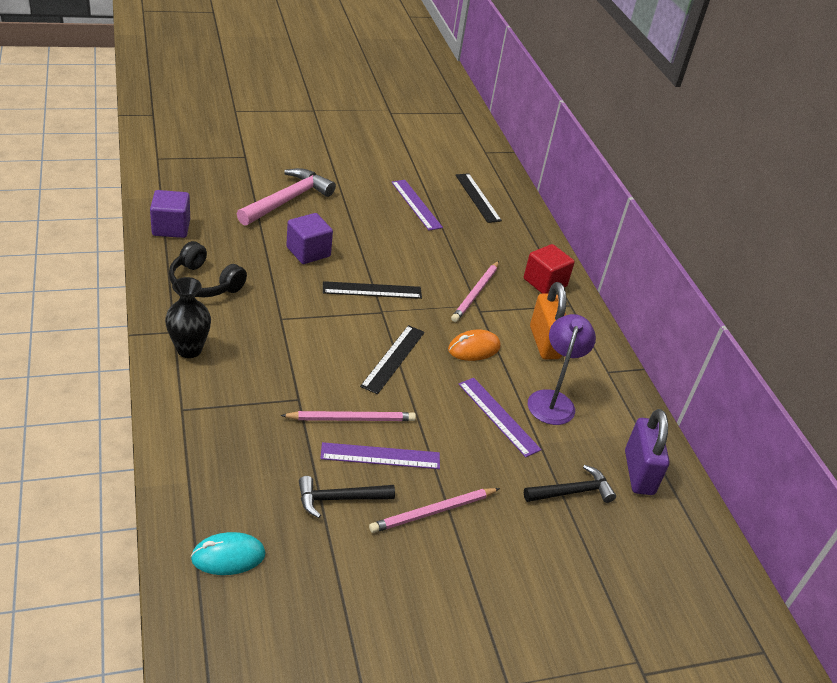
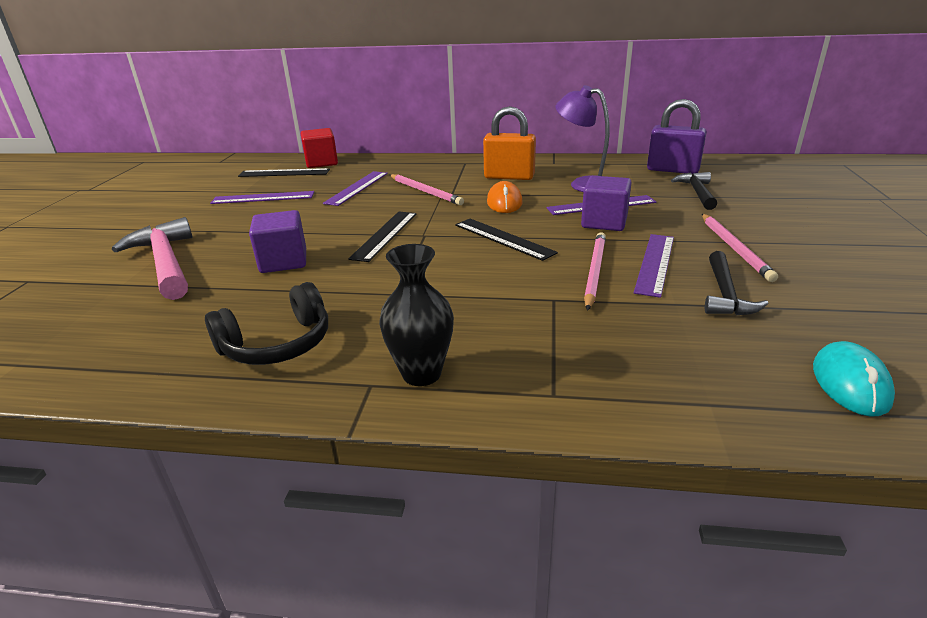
camera: 60 degrees left, 10 degrees down
purple cube [150,190,190,238] -> purple cube moved to [581,176,632,231]
red cube [524,244,575,293] -> red cube moved to [301,128,338,168]
none -> purple ruler [323,171,388,206]

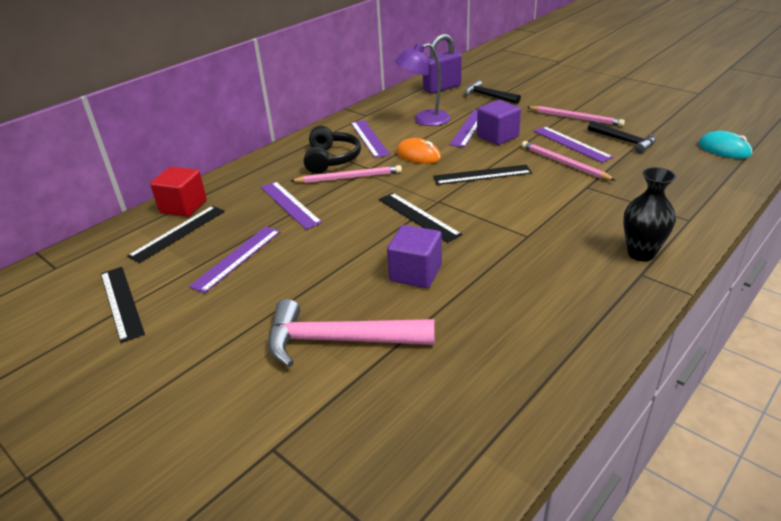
camera: 55 degrees left, 5 degrees up
black headphones [205,282,328,365] -> black headphones moved to [304,126,361,174]
orange padlock [483,106,536,180] -> purple ruler [351,120,390,158]
none -> black ruler [101,267,145,343]

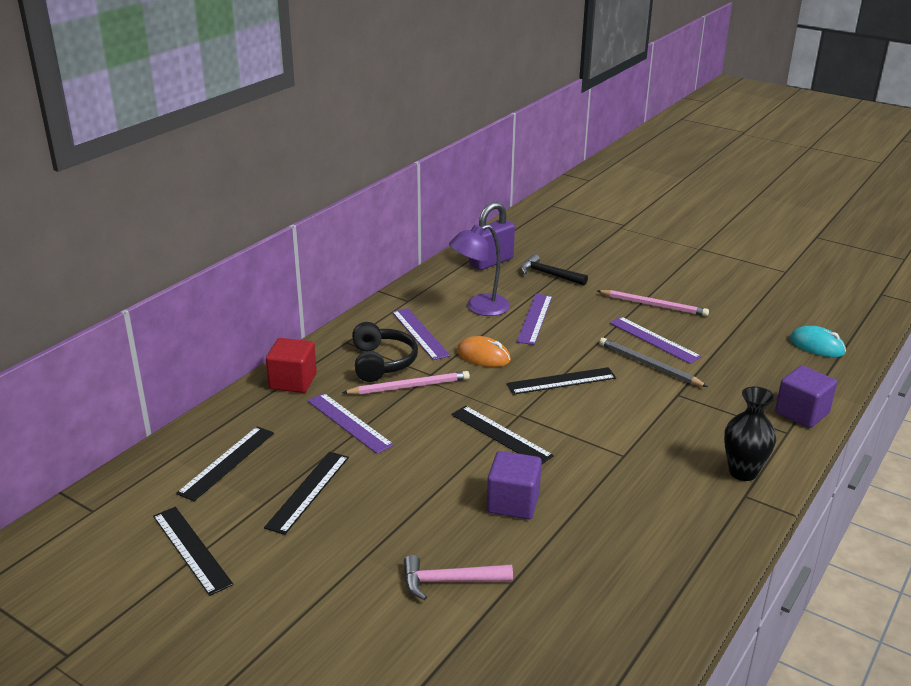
camera: 10 degrees left, 5 degrees down
red cube [150,166,207,217] -> red cube moved to [266,338,317,393]
purple ruler [189,226,281,293] -> black ruler [264,452,349,535]
pink hammer [268,299,435,367] -> pink hammer [404,555,513,600], size x0.62
purple cube [477,100,521,145] -> purple cube moved to [775,366,837,428]
pink pencil [522,141,616,181] -> grey pencil [599,338,708,387]
black hammer [588,121,656,153] -> none

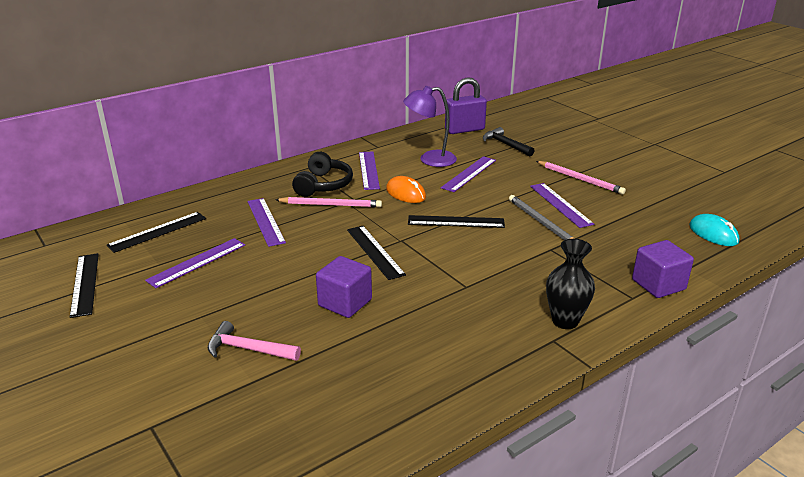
camera: 20 degrees right, 0 degrees up
black ruler [264,452,349,535] -> purple ruler [145,238,245,288]
red cube [266,338,317,393] -> none

